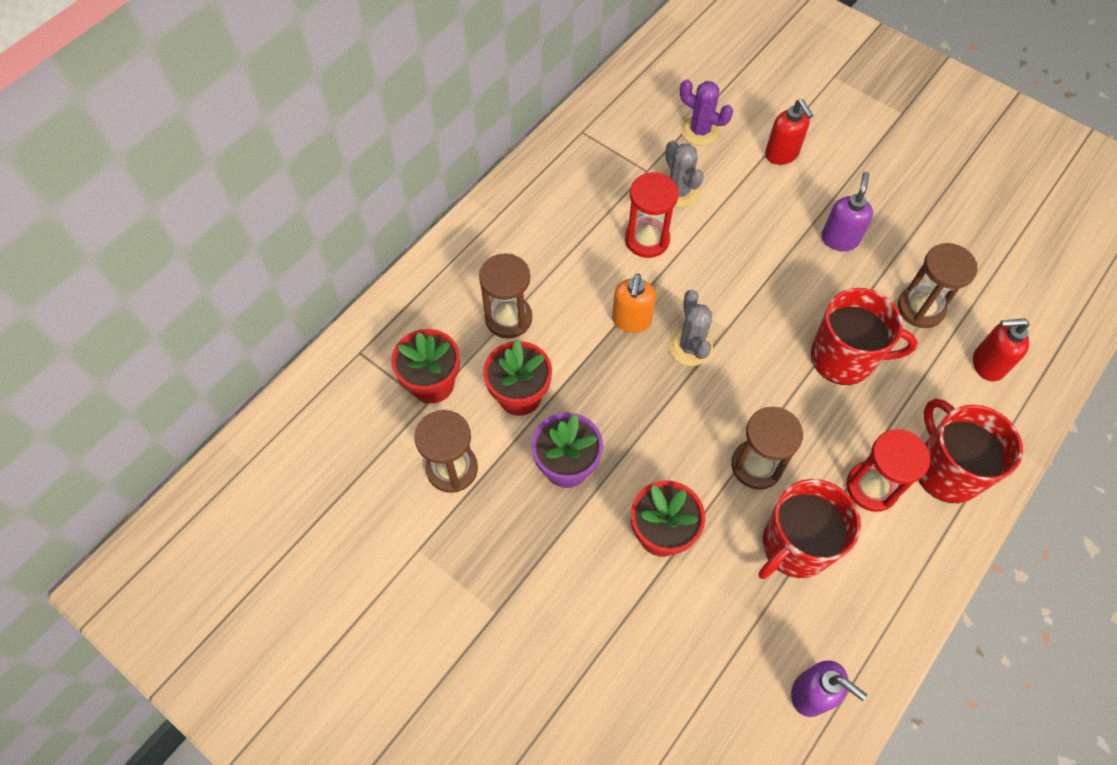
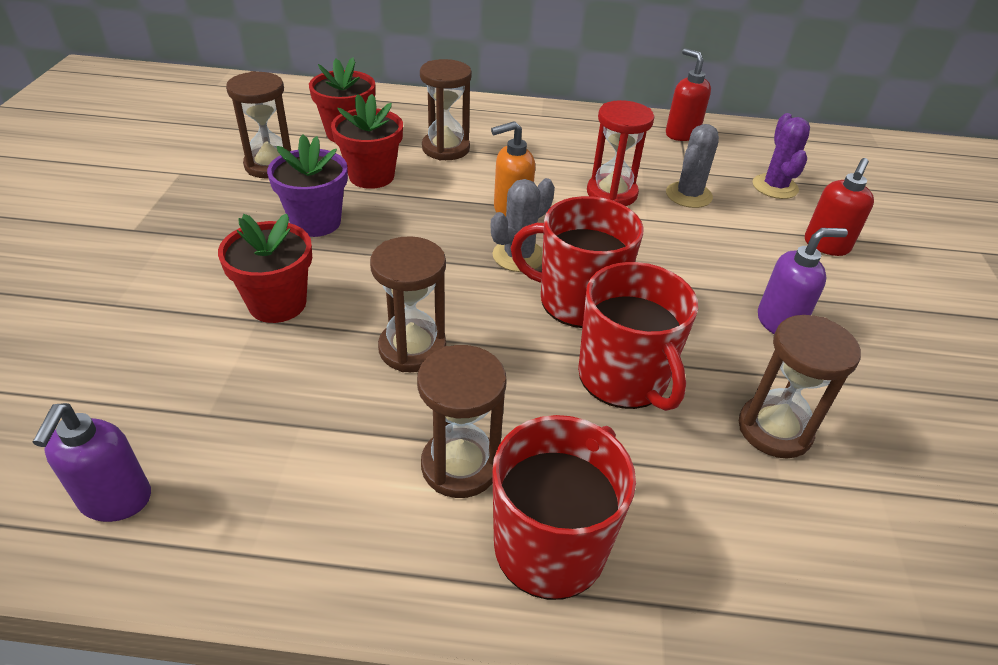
camera: 55 degrees right, 20 degrees down
red mug [758,479,861,579] -> red mug moved to [511,196,644,328]
red hourglass [846,429,930,512] -> brown hourglass [417,345,507,498]
red soap dispenser [973,318,1030,381] -> red soap dispenser moved to [666,48,711,141]

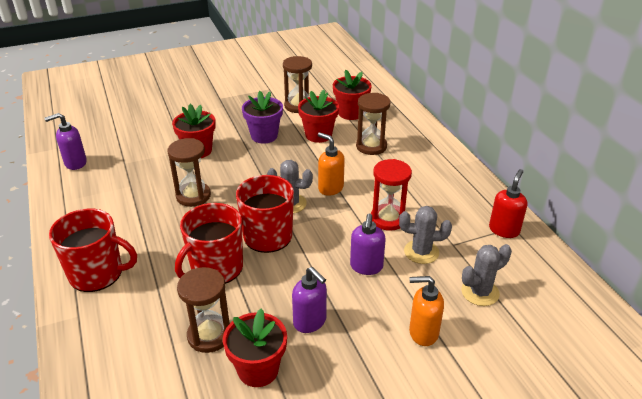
camera: 65 degrees right, 5 degrees down
brown hourglass [417,345,507,498] -> none
purple cactus [753,113,810,199] -> grey cactus [461,244,512,306]
red soap dispenser [805,158,874,256] -> orange soap dispenser [409,276,444,346]
none -> red flower pot [223,308,287,387]
none -> purple soap dispenser [350,214,386,275]

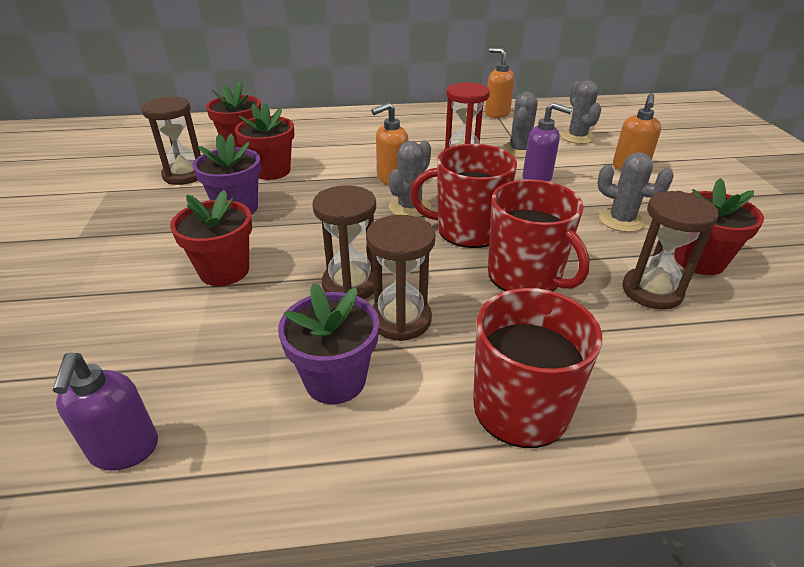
camera: 75 degrees left, 0 degrees up
purple soap dispenser [292,267,327,333] -> grey cactus [597,152,674,232]
brown hourglass [356,93,391,155] -> brown hourglass moved to [366,215,436,341]
red soap dispenser [489,169,527,238] -> orange soap dispenser [485,48,515,118]
none -> purple flower pot [278,283,379,404]

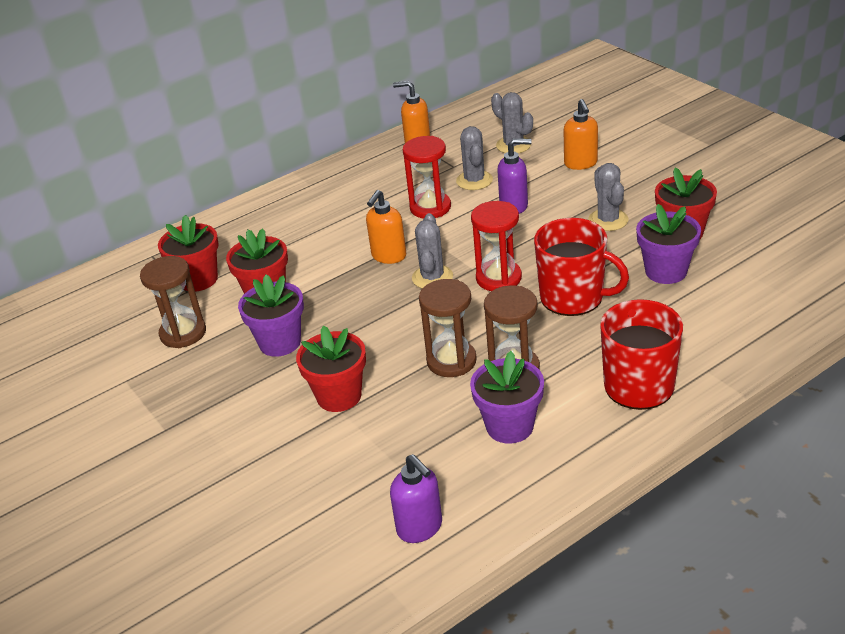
camera: 25 degrees left, 0 degrees up
red mug [410,144,517,248] -> red hourglass [471,201,522,291]
grey cactus [597,152,674,232] -> grey cactus turned 75 degrees clockwise [588,163,628,231]
brown hourglass [622,191,719,310] -> purple flower pot [636,204,701,284]

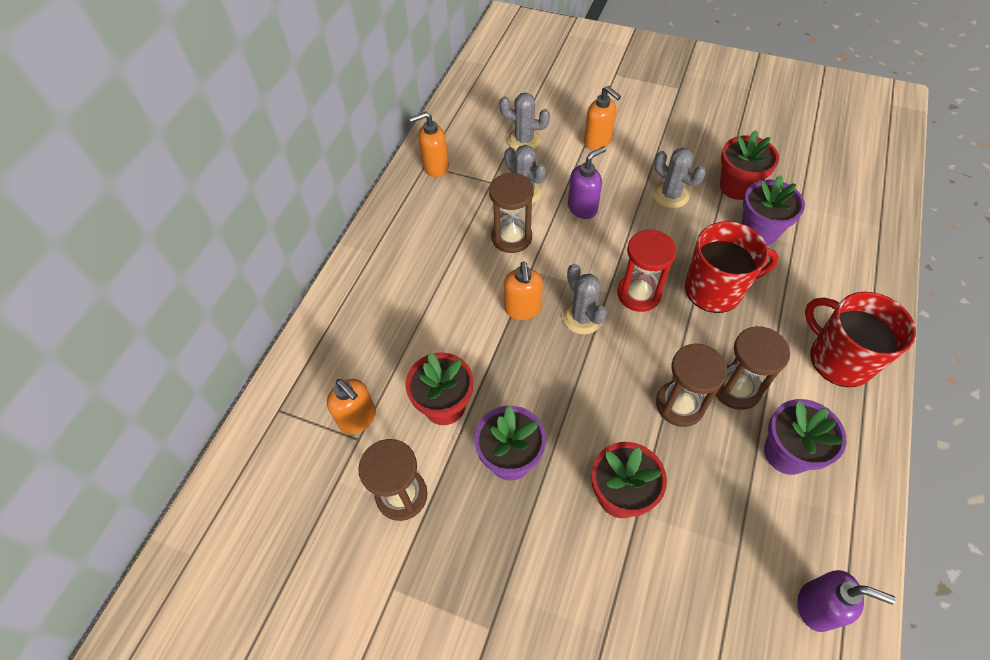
camera: 35 degrees left, 20 degrees up
red flower pot [158,215,219,292] -> orange soap dispenser [327,379,376,434]
red hourglass [403,136,451,219] -> brown hourglass [489,172,534,253]

